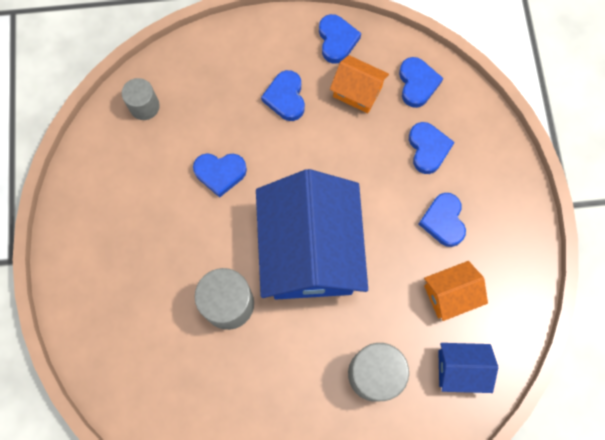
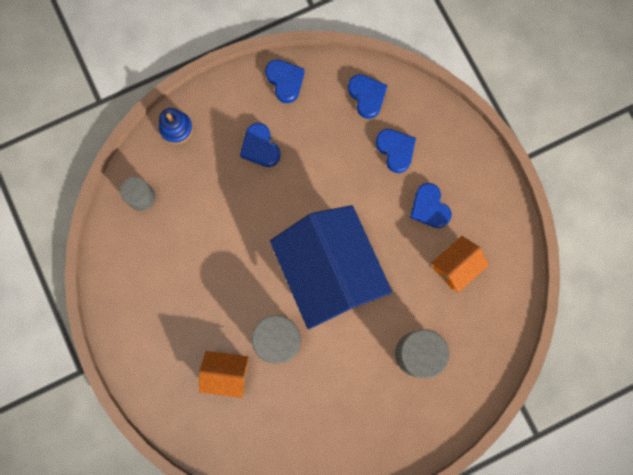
camera: 20 degrees left, 5 degrees up
blue heart [193,154,247,198] -> none
orange house [330,55,389,113] -> orange house moved to [199,351,248,398]
blue house [438,343,498,393] -> none
none -> blue stacking toy [159,108,193,144]

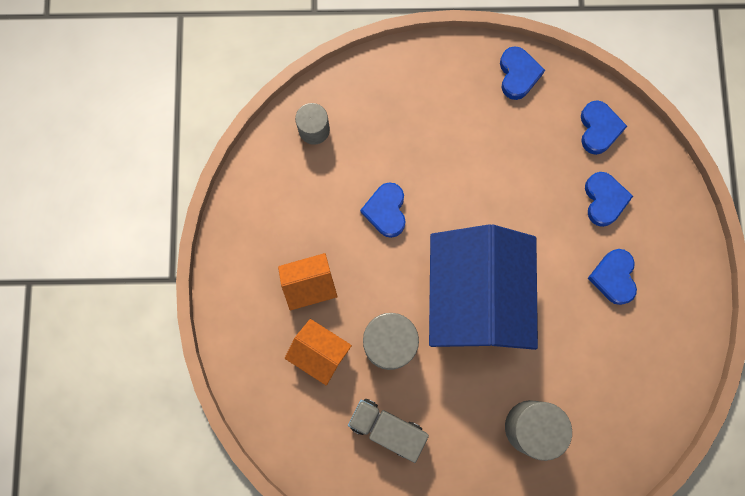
camera: 25 degrees right, 0 degrees up
blue stacking toy [159,108,193,144] -> none
blue heart [240,123,281,167] -> blue heart moved to [360,182,406,238]
orange house [431,236,489,293] -> orange house moved to [278,253,338,311]
none -> grey truck [348,399,429,463]

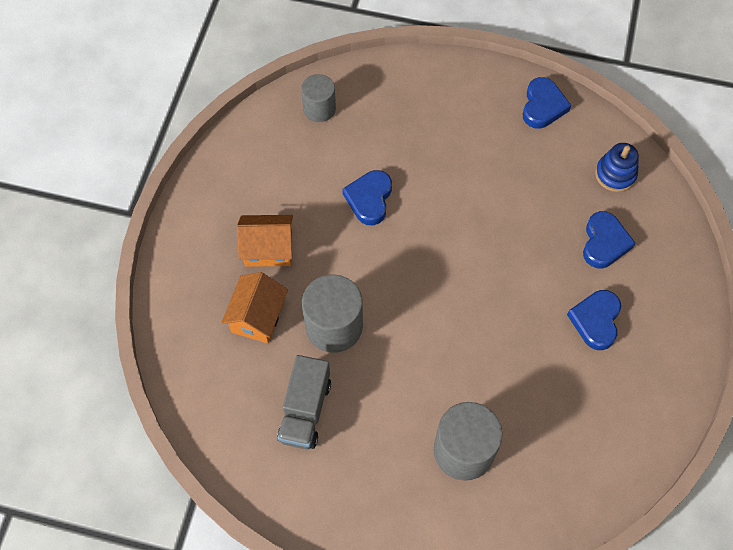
camera: 15 degrees right, 15 degrees down
orange house [285,319,352,385] -> orange house turned 60 degrees clockwise [221,272,288,343]
grey truck [348,399,429,463] -> grey truck turned 120 degrees counterclockwise [277,355,331,449]
blue house [429,224,538,350] -> none
blue heart [581,100,627,155] -> blue stacking toy [595,143,639,192]

